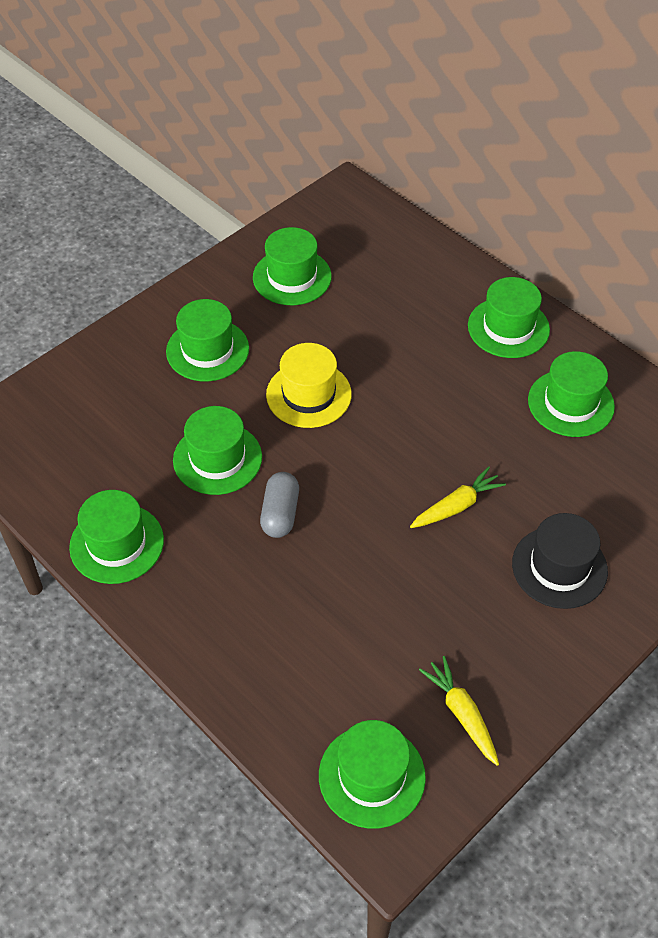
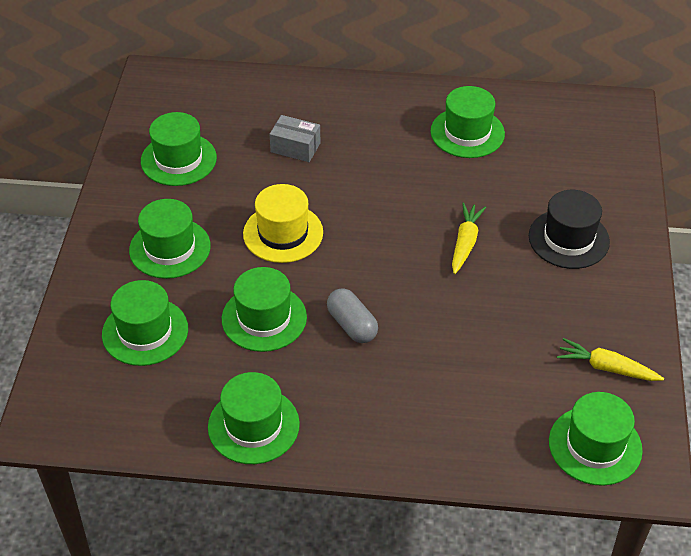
camera: 40 degrees left, 5 degrees down
green hat [468,277,550,358] -> green hat moved to [102,280,188,366]
none -> grey box [270,115,321,162]

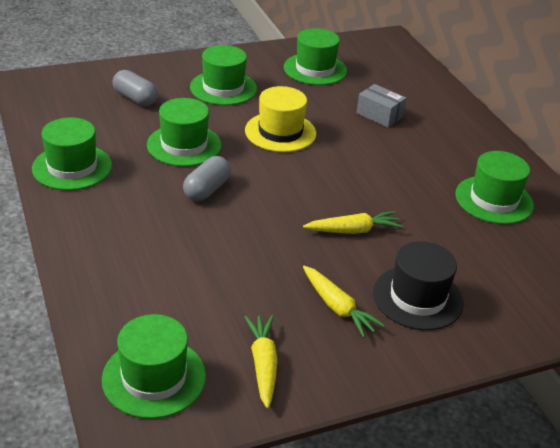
camera: 60 degrees right, 10 degrees down
green hat [102,280,188,366] -> grey capsule [113,70,158,106]
grey box [270,115,321,162] -> grey box turned 45 degrees counterclockwise [356,84,406,128]
none -> yellow carrot [303,266,385,338]

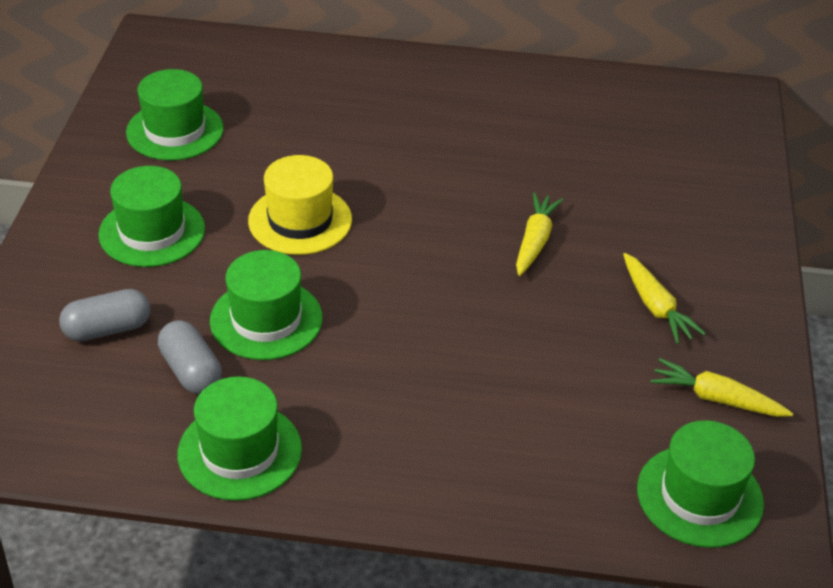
camera: 60 degrees left, 5 degrees up
grey capsule [183,156,231,201] -> grey capsule moved to [158,320,222,394]
yellow carrot [303,266,385,338] -> yellow carrot turned 75 degrees clockwise [623,253,706,344]
grey box [356,84,406,128] -> none
black hat [373,242,464,330] -> none
green hat [455,151,534,224] -> none

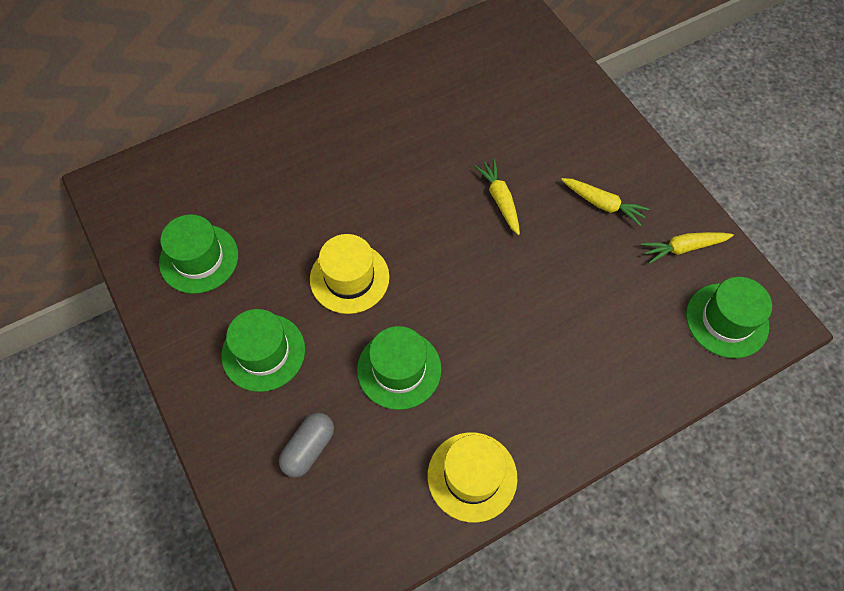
camera: 35 degrees left, 20 degrees up
grey capsule [158,320,222,394] -> none
green hat [178,377,302,501] -> yellow hat [428,432,517,523]

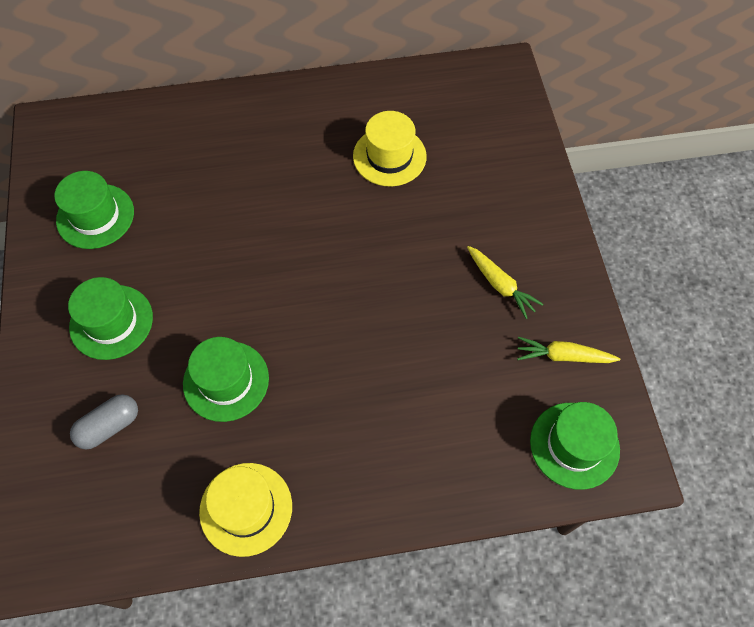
camera: 20 degrees right, 0 degrees up
yellow hat [310,234,389,314] -> yellow hat moved to [353,111,427,186]
yellow carrot [474,159,520,235] -> none

